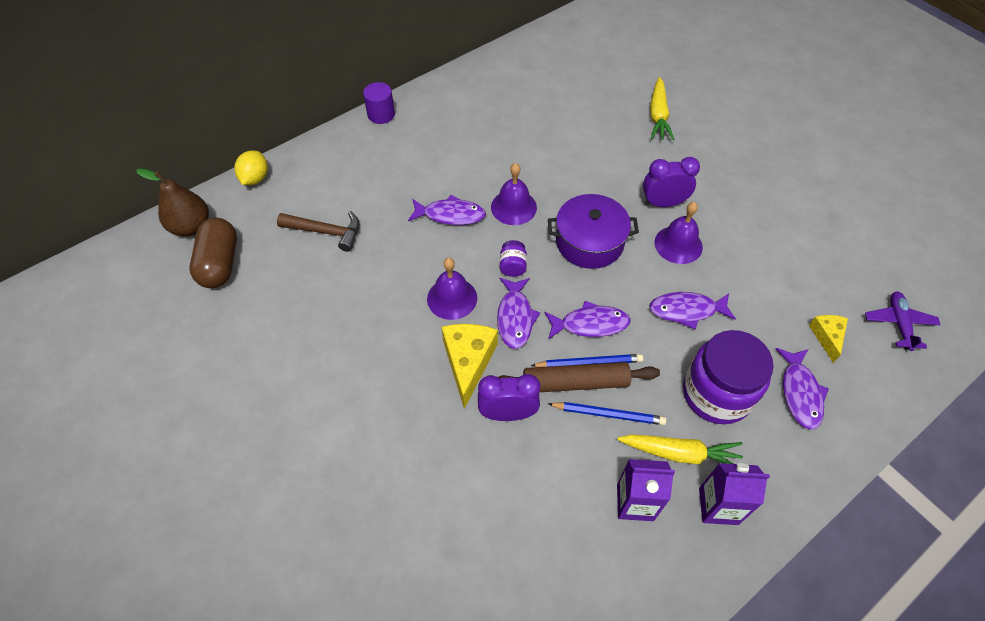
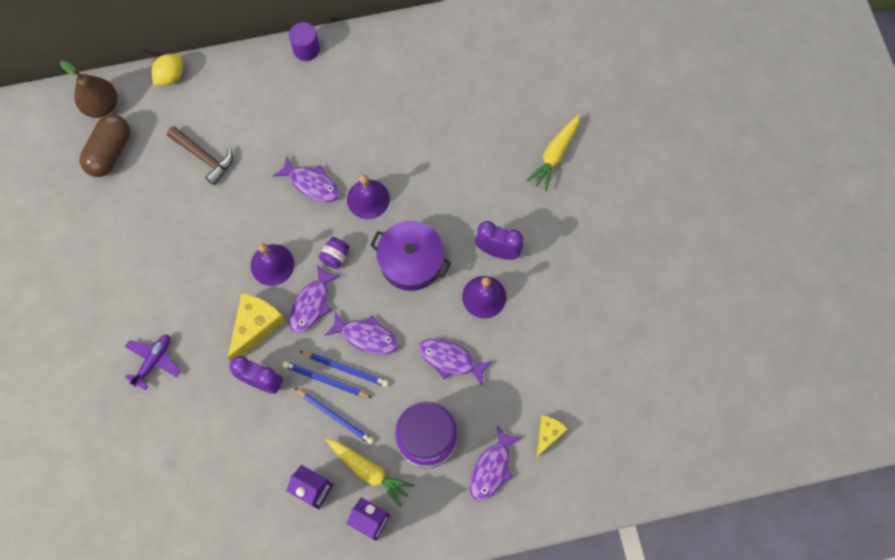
camera: 25 degrees right, 15 degrees up
brown rolling pin [498,362,660,392] -> blue pencil [283,361,372,398]
purple plane [865,291,941,351] -> purple plane moved to [125,335,181,390]

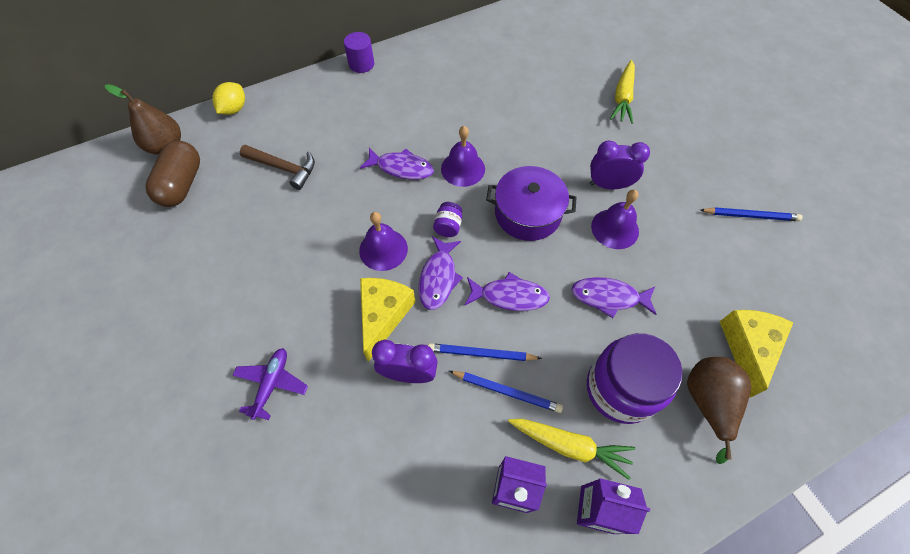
camera: 15 degrees left, 10 degrees down
blue pencil [299,351,389,387] -> blue pencil moved to [700,207,802,221]
purple fish [470,426,521,502] -> brown pear [687,357,751,464]
yellow cheese [537,415,568,457] -> yellow cheese [720,310,793,397], size x1.70

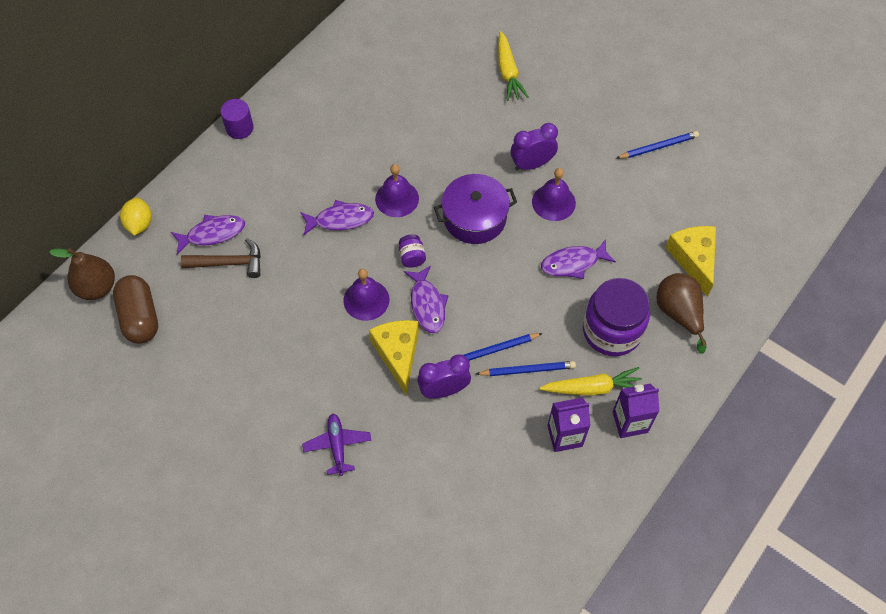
camera: 25 degrees left, 0 degrees up
purple fish [465,272,550,311] -> purple fish moved to [171,215,245,255]

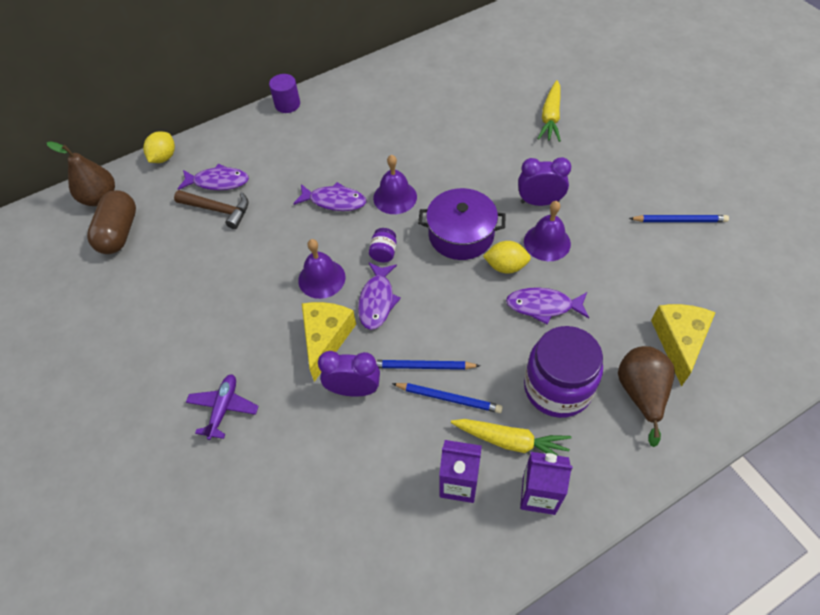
camera: 25 degrees right, 5 degrees down
none -> yellow lemon [483,241,531,274]

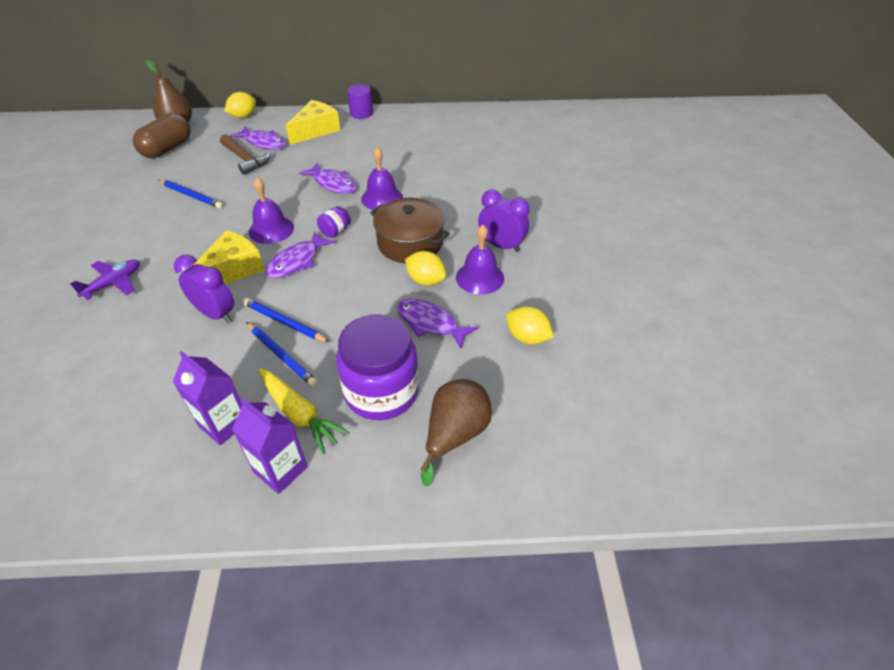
camera: 25 degrees right, 10 degrees down
purple pot [418,188,506,260] -> brown pot [370,198,450,263]
yellow carrot [537,80,561,142] -> none
blue pencil [629,215,729,222] -> blue pencil moved to [159,180,223,208]
yellow cheese [651,304,716,387] -> yellow cheese moved to [285,100,341,145]
none -> yellow lemon [506,306,554,344]

